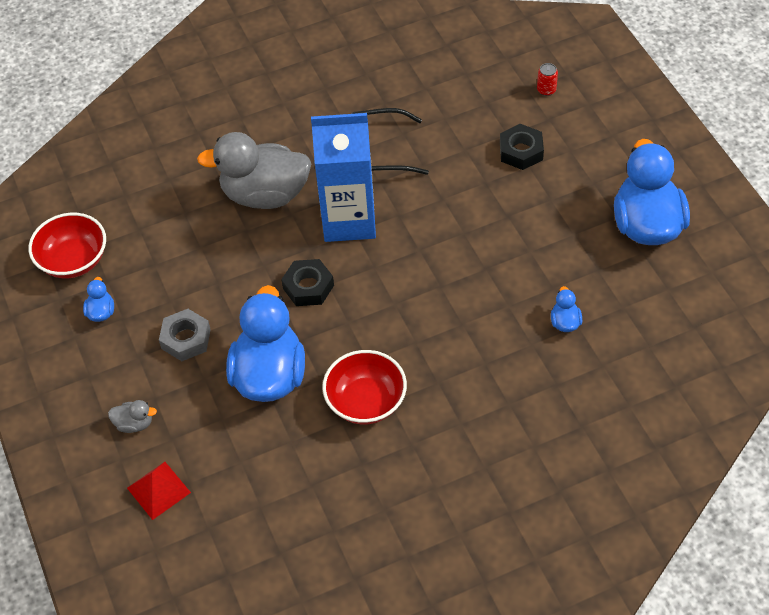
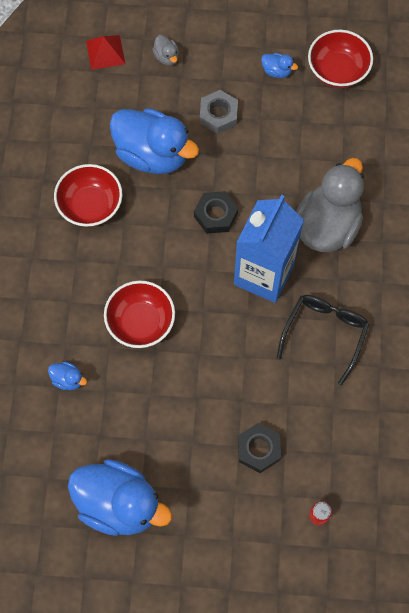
camera: 115 degrees right, 15 degrees up
grey duck [108,400,157,433] -> grey duck turned 60 degrees counterclockwise [152,35,179,66]
none -> red bowl [104,281,175,348]

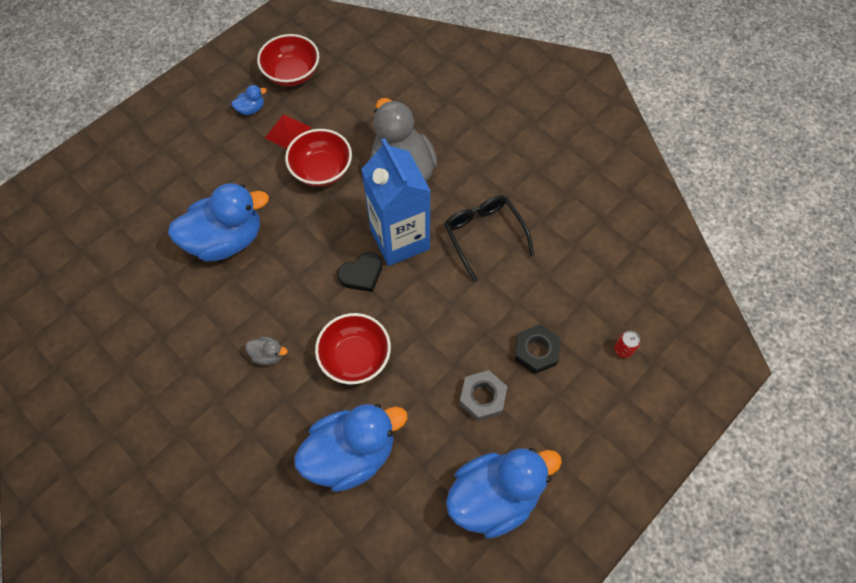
camera: 50 degrees left, 5 degrees down
blue duck [48,361,87,390] -> blue duck [295,404,408,492], size x2.44
red bowl [54,164,122,227] -> red bowl moved to [285,129,352,187]
red pyramid [86,35,125,70] -> red pyramid moved to [265,114,312,149]
grey duck [152,35,179,66] -> grey duck moved to [245,336,288,365]
black nut [194,191,238,234] -> none
grey nut [200,90,238,134] -> grey nut moved to [459,370,508,421]
none -> black heart [337,252,382,292]

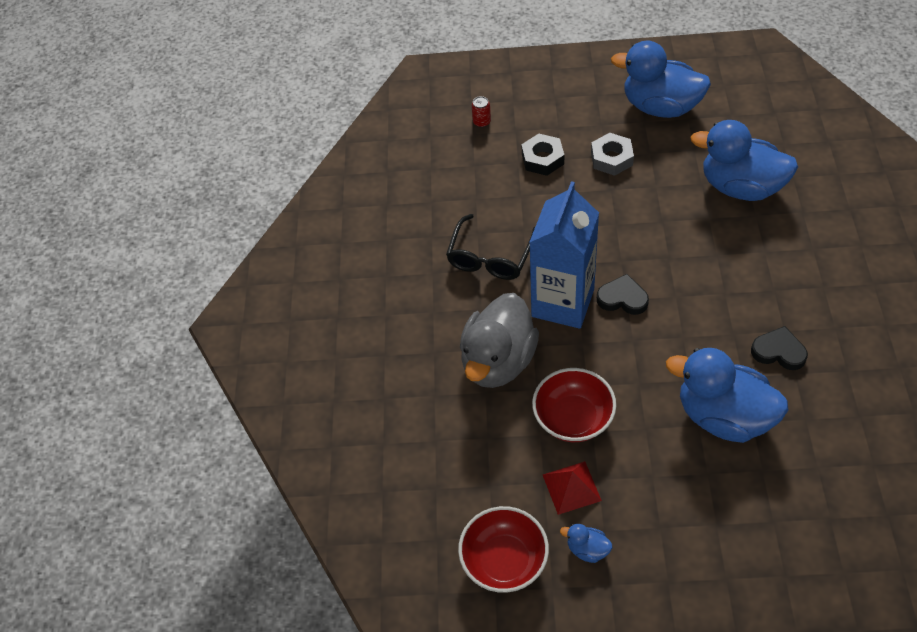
camera: 130 degrees left, 10 degrees down
grey duck [245,336,288,365] -> none
red bowl [315,313,391,384] -> none
none -> black heart [751,326,808,370]

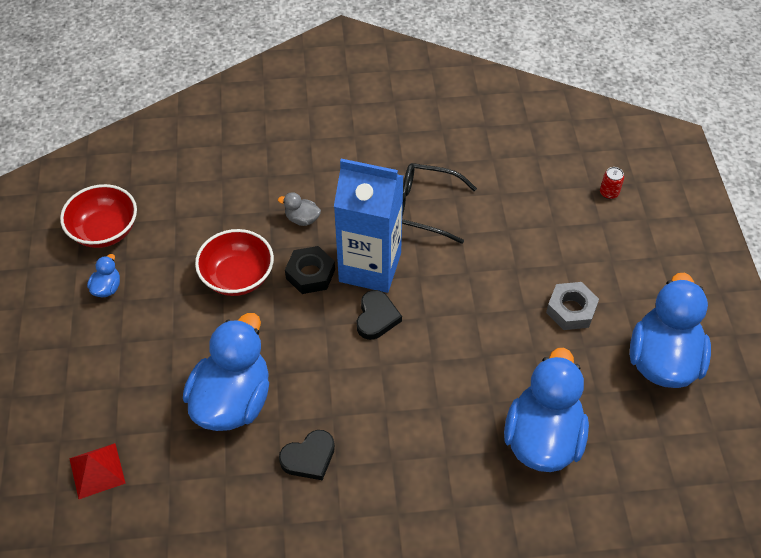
camera: 80 degrees right, 0 degrees up
grey duck [460,293,539,388] -> grey duck [278,192,321,226], size x0.41
black nut [521,133,564,176] -> black nut moved to [285,246,335,294]
red pyramid [543,461,602,515] -> red pyramid moved to [69,443,126,499]
black heart [751,326,808,370] -> black heart turned 45 degrees clockwise [279,430,335,481]

